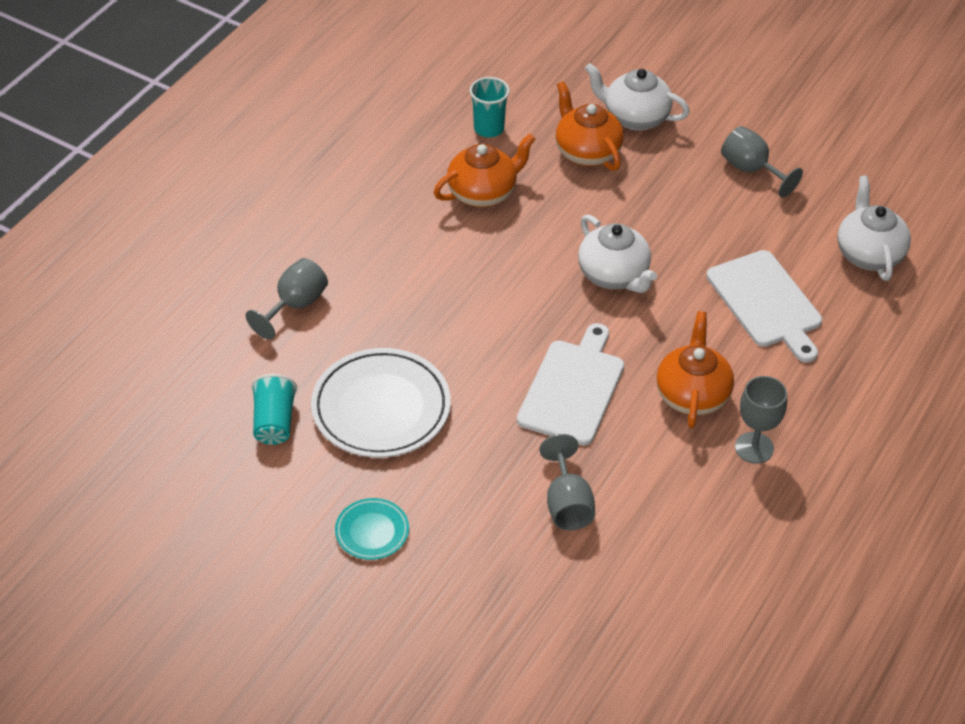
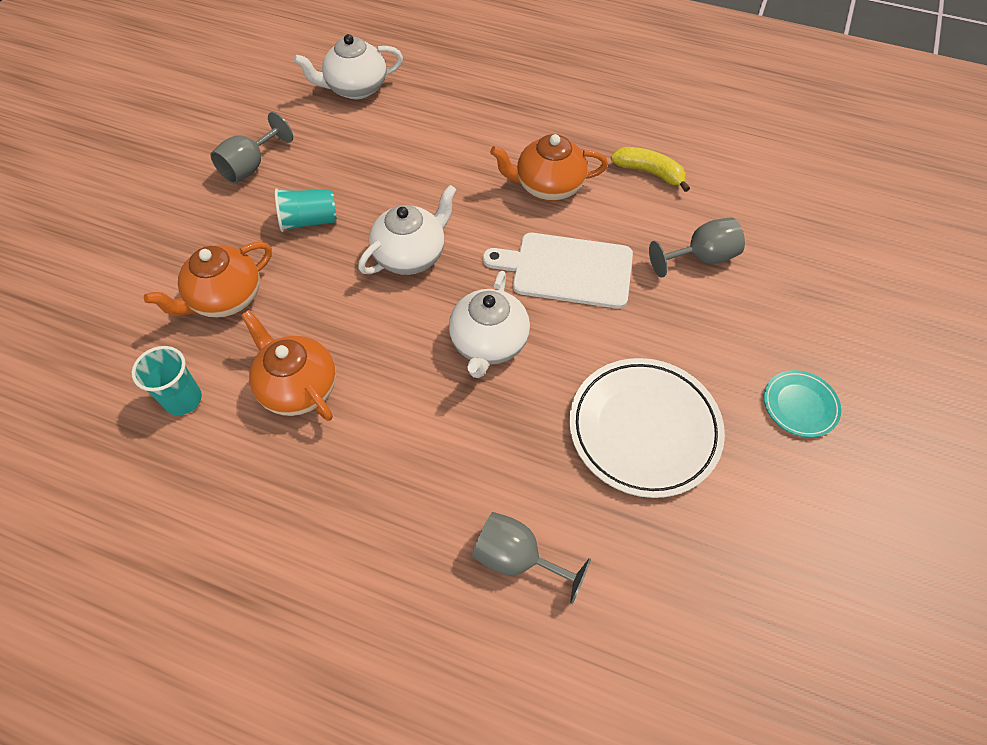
camera: 100 degrees left, 10 degrees up
turquoise cup [251,374,297,445] -> turquoise cup moved to [275,188,337,232]
white teapot [585,63,690,131] -> white teapot moved to [449,271,530,378]
white cutting board [706,250,822,363] -> none
grey goblet [735,376,787,464] -> none
none -> yellow banana [611,147,690,192]

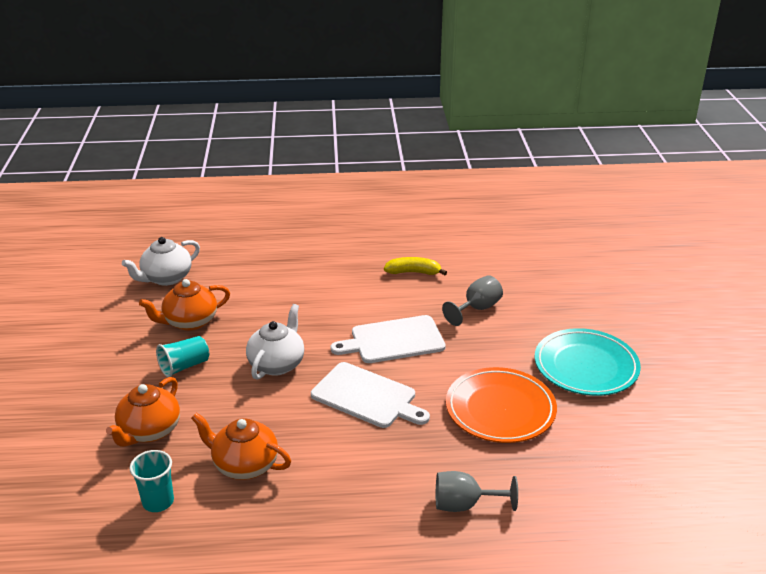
camera: 25 degrees left, 25 degrees down
grey goblet [210,112,293,183] -> none
white teapot [449,271,530,378] -> white cutting board [311,362,430,428]
orange teapot [490,134,608,201] -> orange teapot moved to [139,279,230,331]
white plate [569,358,725,498] -> orange plate [446,367,557,443]
turquoise plate [764,370,841,437] -> turquoise plate [534,328,641,396], size x1.99

